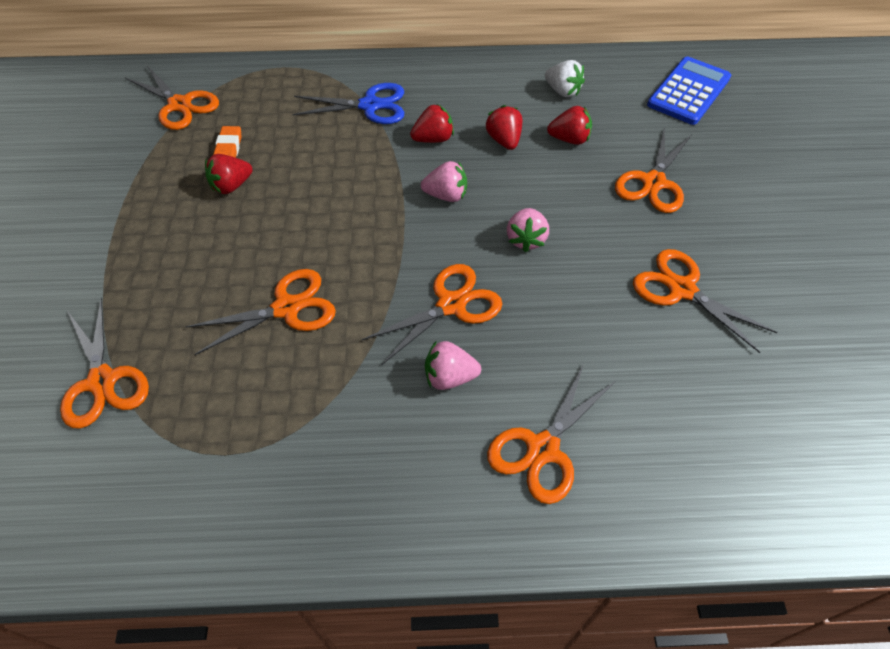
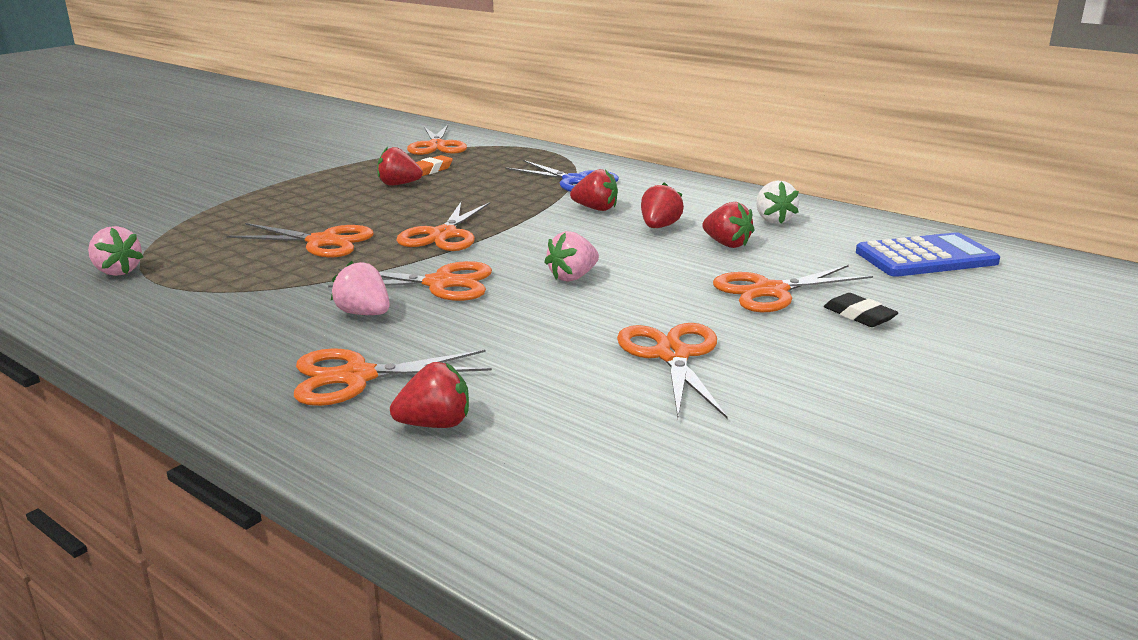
camera: 40 degrees right, 30 degrees down
orange scissors [60,298,149,429] -> orange scissors moved to [397,202,490,251]
pink strawberry [421,161,467,202] -> pink strawberry moved to [88,226,143,276]
none -> red strawberry [390,362,469,428]
none -> black eraser [824,293,899,327]

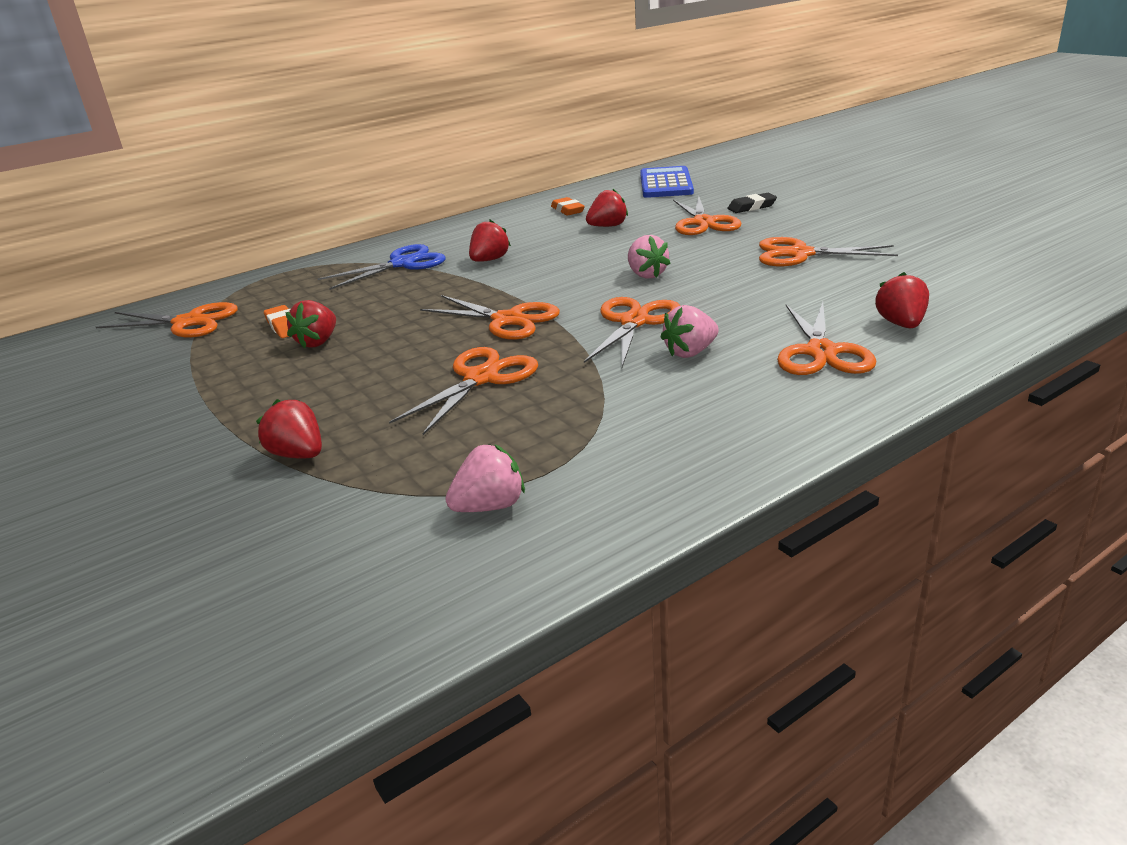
camera: 70 degrees left, 5 degrees up
red strawberry [641,182,684,228] -> red strawberry moved to [256,399,322,459]
white strawberry [756,181,799,224] -> orange eraser [551,197,585,216]

